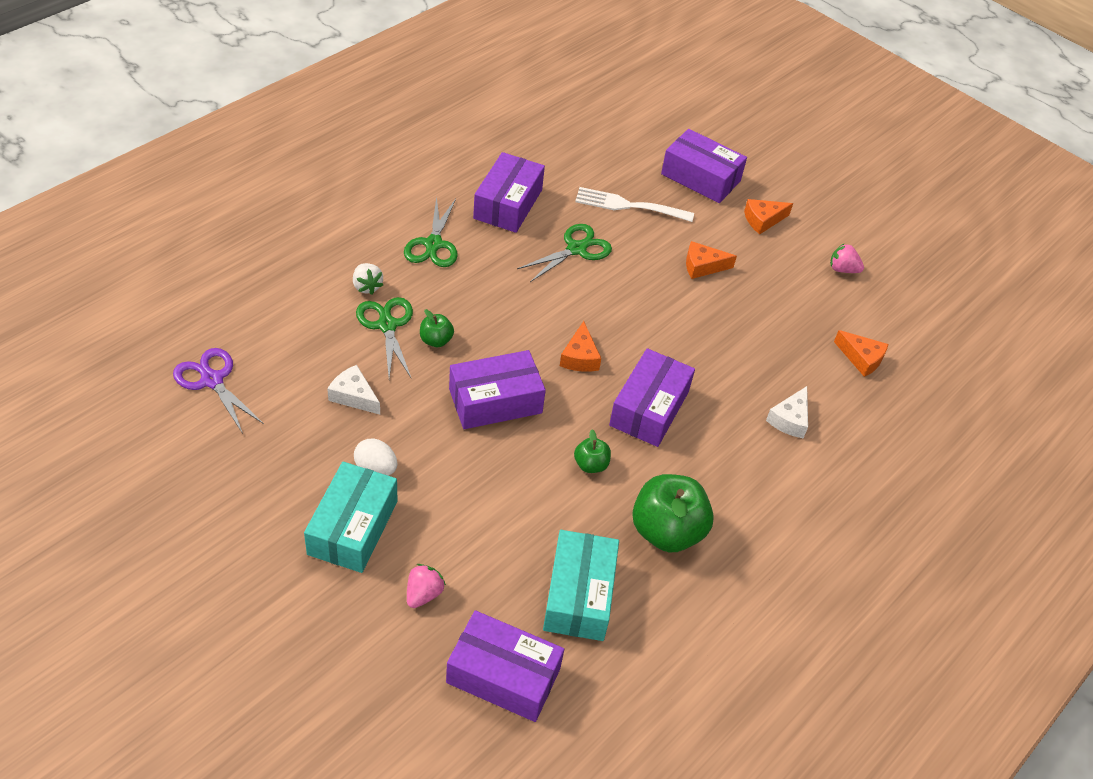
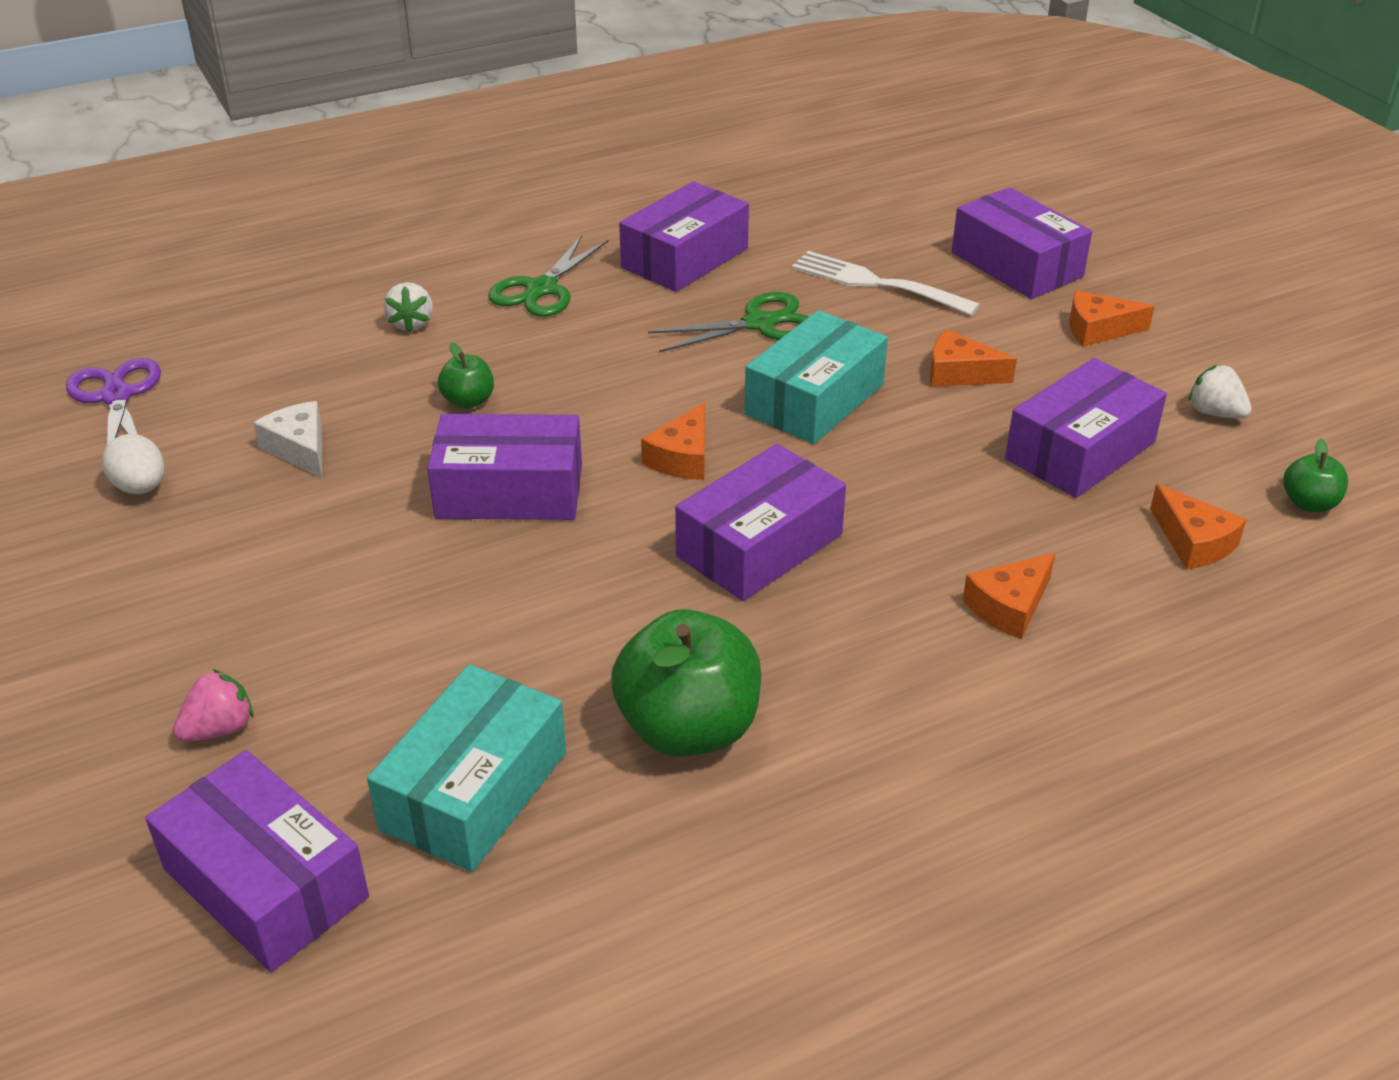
camera: 25 degrees right, 10 degrees down
turquoise box [304,462,398,573] -> turquoise box moved to [744,310,888,444]
white egg [354,439,398,476] -> white egg moved to [102,434,165,494]
green scissors [356,297,413,379] -> none
green apple [574,429,611,473] -> green apple moved to [1284,438,1348,512]
white cheese [766,386,808,438] -> orange cheese [963,553,1055,639]
pink strawberry [830,243,864,273] -> white strawberry [1189,365,1252,419]
none -> purple box [1005,358,1167,498]

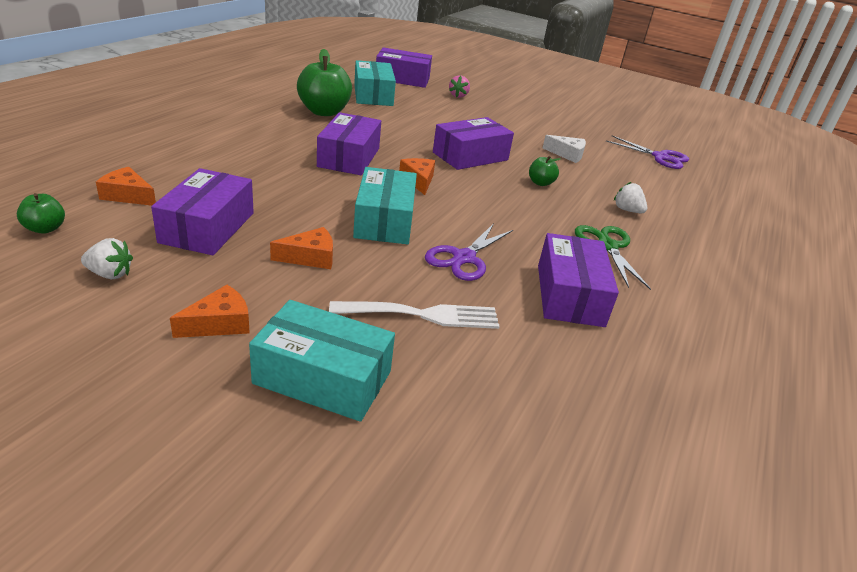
camera: 140 degrees right, 5 degrees down
white egg [102,434,165,494] -> none
green scissors [648,292,809,353] -> purple scissors [425,223,513,281]
purple box [952,187,1092,299] -> turquoise box [249,300,395,422]
orange cheese [963,553,1055,639] -> none

